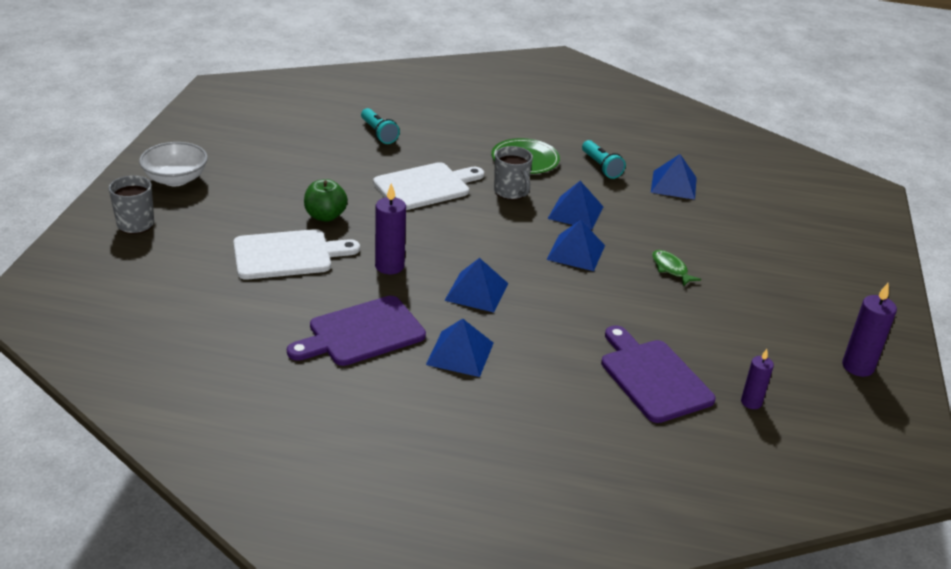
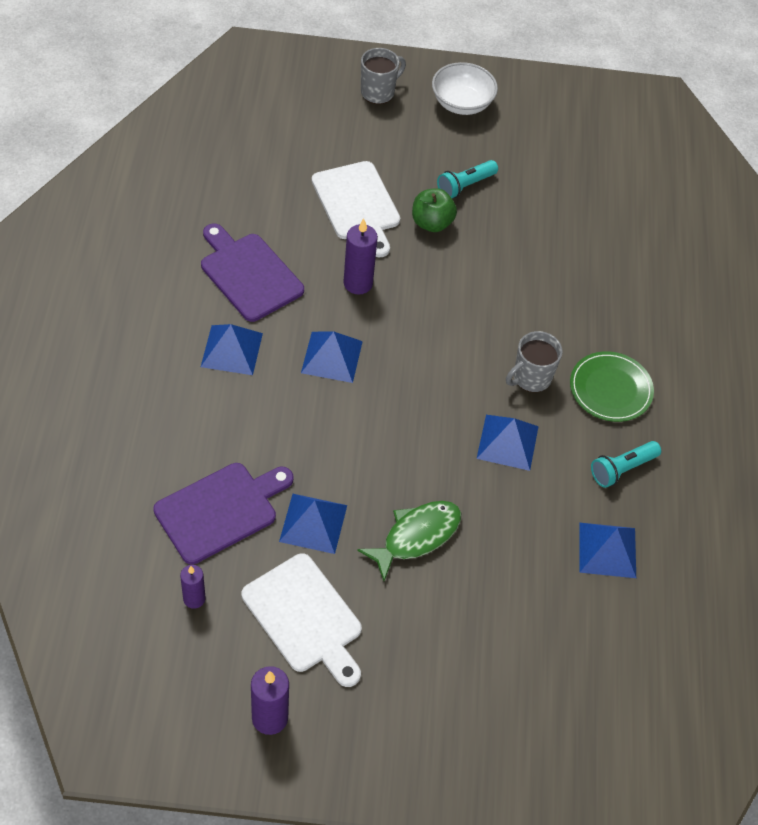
camera: 80 degrees right, 20 degrees up
turquoise flashlight [361,108,400,144] -> turquoise flashlight moved to [437,160,498,198]
white cutting board [373,162,484,210] -> white cutting board moved to [242,553,362,687]
blue pyramid [547,220,605,271] -> blue pyramid moved to [279,494,347,554]
green fish [652,250,701,286] -> green fish [357,501,461,581], size x1.63

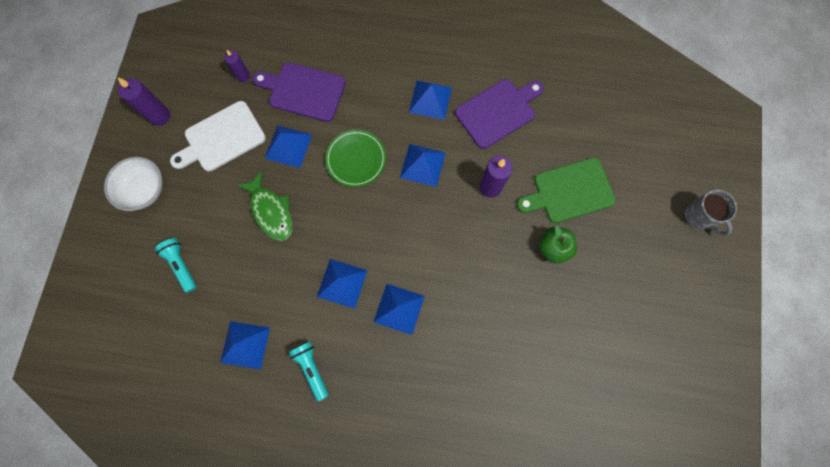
camera: 100 degrees right, 20 degrees up
purple cutting board [153,463,294,565] -> purple cutting board turned 135 degrees clockwise [252,62,346,122]
white cutting board [312,161,400,257] -> green cutting board [517,158,616,223]
white bowl [432,62,498,115] -> white bowl moved to [104,157,163,211]
turquoise flashlight [437,160,498,198] -> turquoise flashlight moved to [155,238,197,293]
grey mug [506,331,563,393] -> blue pyramid [374,284,425,335]
green plate [570,351,654,422] -> green plate moved to [325,130,386,187]

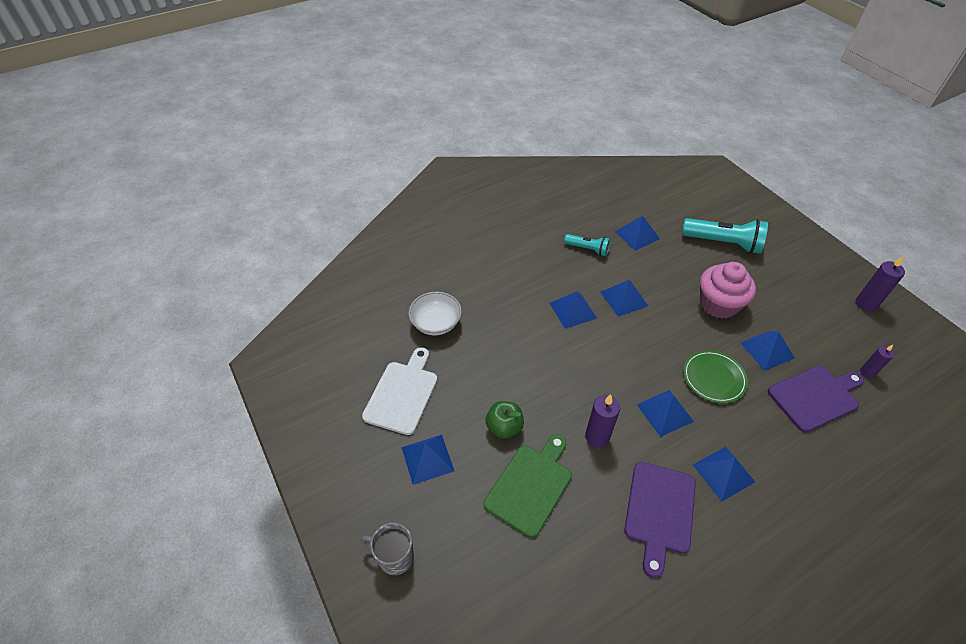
camera: 140 degrees right, 25 degrees down
white bowl [104,157,163,211] -> white bowl moved to [408,292,462,336]
turquoise flashlight [155,238,197,293] -> turquoise flashlight [682,218,768,254], size x1.76
white cutting board [170,101,266,171] -> white cutting board moved to [362,347,437,435]
green fish [236,170,292,241] -> pink cupcake [700,262,756,319]
none -> blue pyramid [402,435,454,485]

